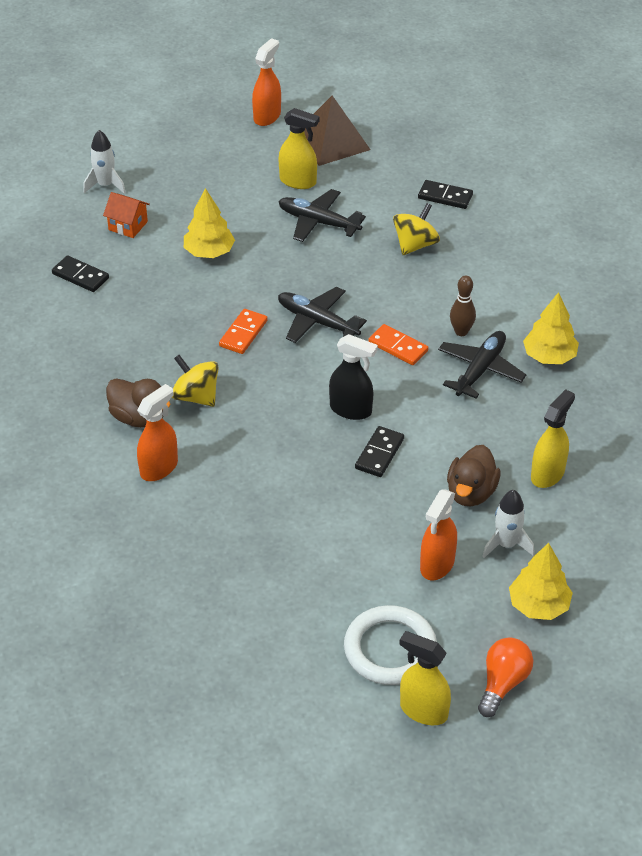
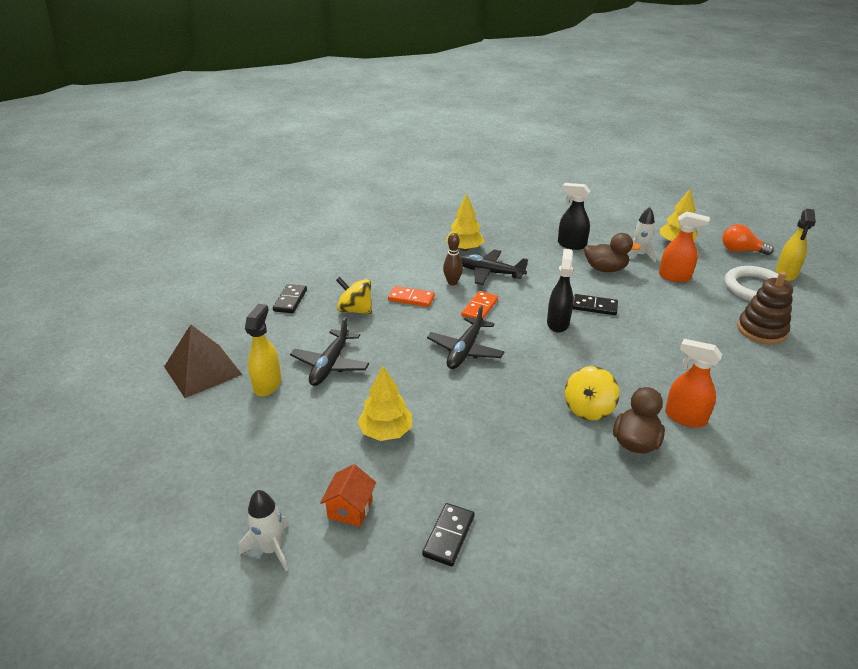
camera: 100 degrees left, 10 degrees down
orange domino [219,309,268,354] -> orange domino moved to [388,286,435,307]
orange spray bottle [252,38,281,126] -> none
yellow spray bottle [531,389,575,488] -> black spray bottle [558,183,590,250]
none -> brown stacking toy [737,271,793,344]

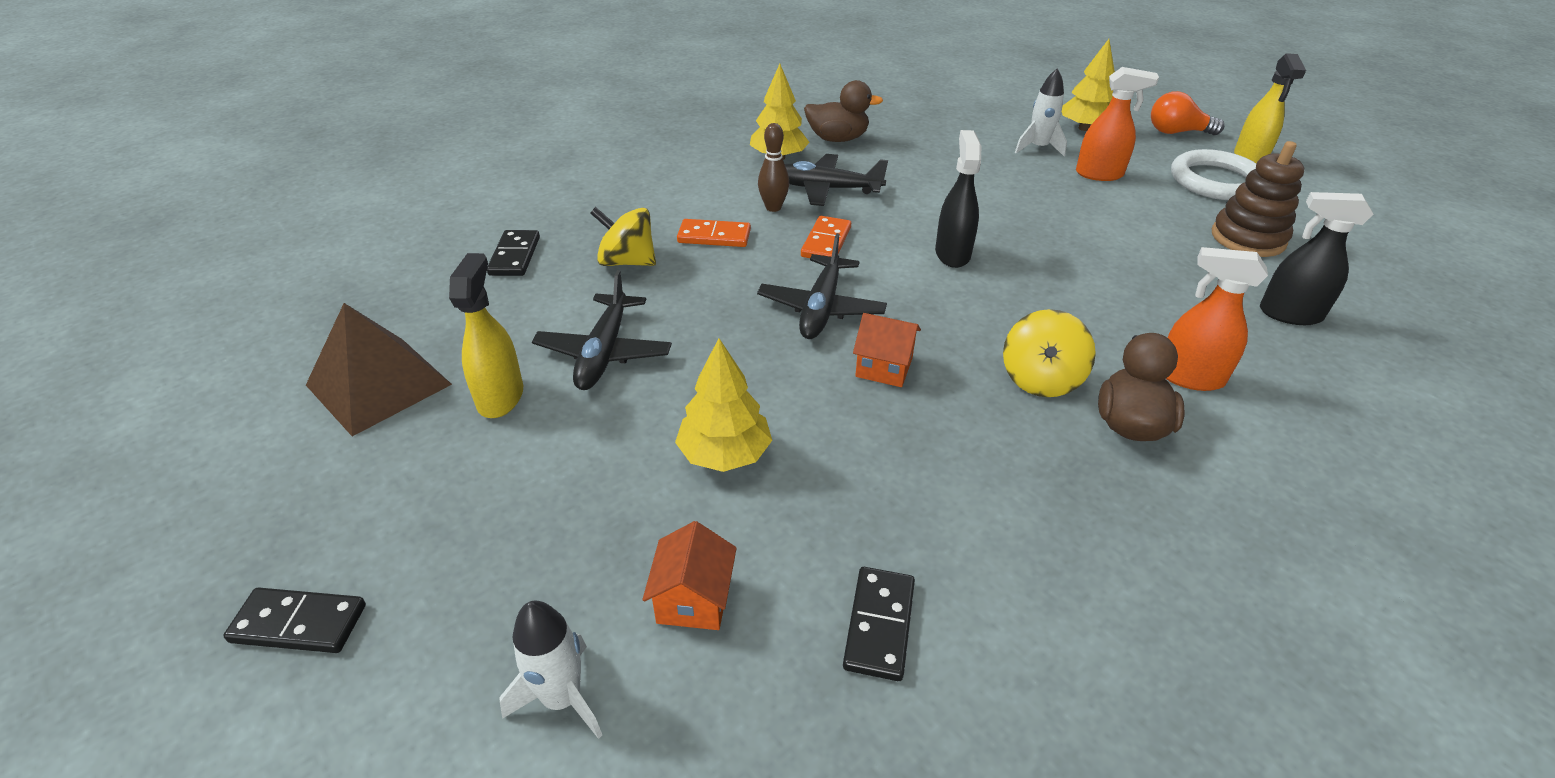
camera: 10 degrees left, 5 degrees up
black spray bottle [558,183,590,250] -> black spray bottle moved to [1260,192,1373,325]
black domino [573,294,618,315] -> black domino moved to [223,587,366,653]
brown duck [584,233,641,272] -> brown duck moved to [804,80,883,142]
none -> orange house [853,313,921,387]

